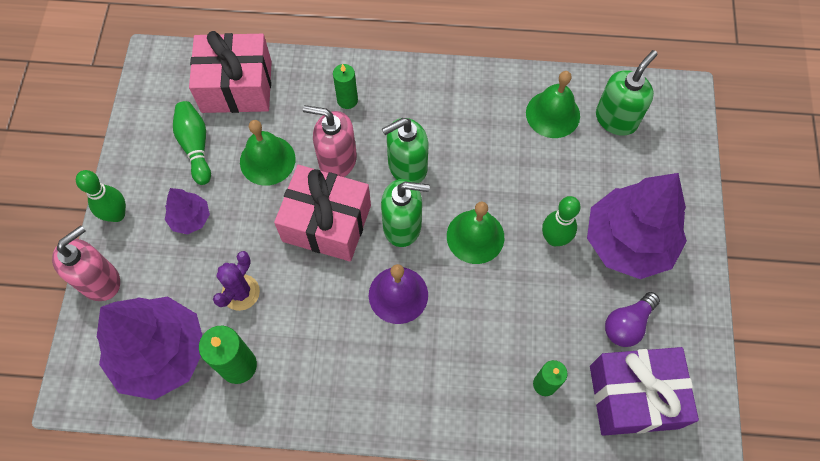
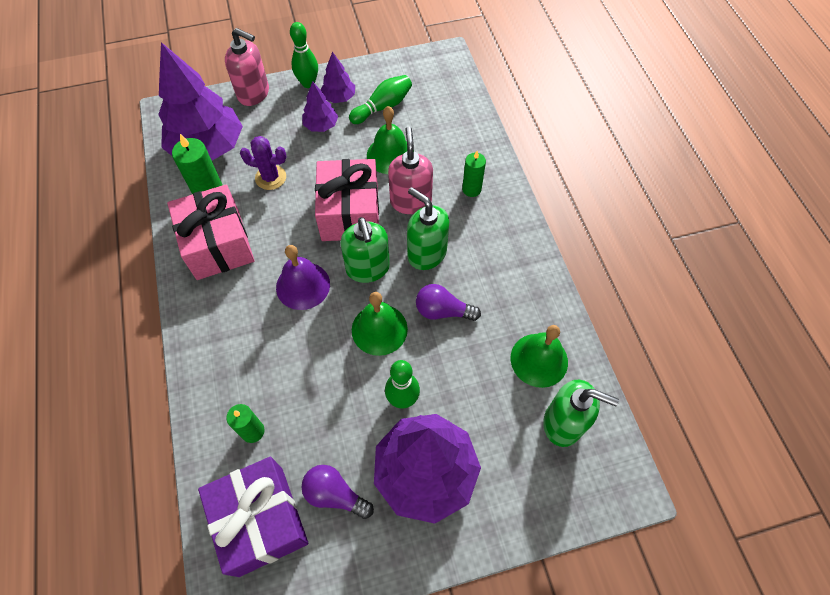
camera: 70 degrees right, 5 degrees down
pink gift [189,31,272,113] -> pink gift moved to [167,185,254,280]
none -> purple tree [320,52,355,103]
none -> purple light bulb [416,284,481,321]

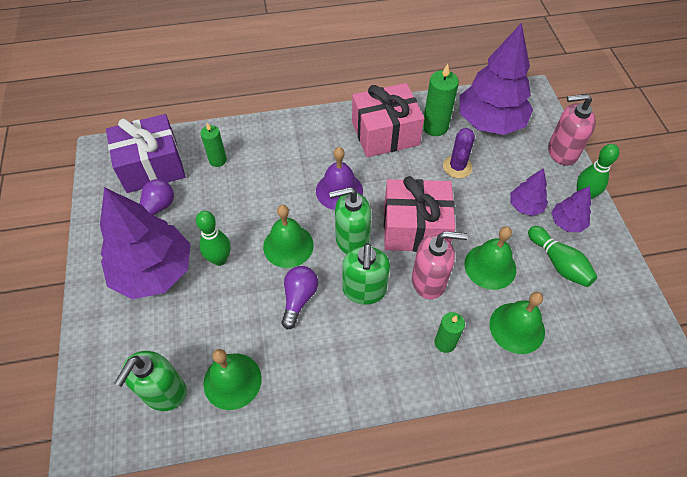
camera: 95 degrees right, 5 degrees down
pink soap dispenser [225,28,269,106] -> pink soap dispenser turned 60 degrees clockwise [548,94,596,166]
green soap dispenser [407,187,449,270] -> green soap dispenser turned 135 degrees clockwise [342,243,390,305]
none -> green bell [489,292,545,354]

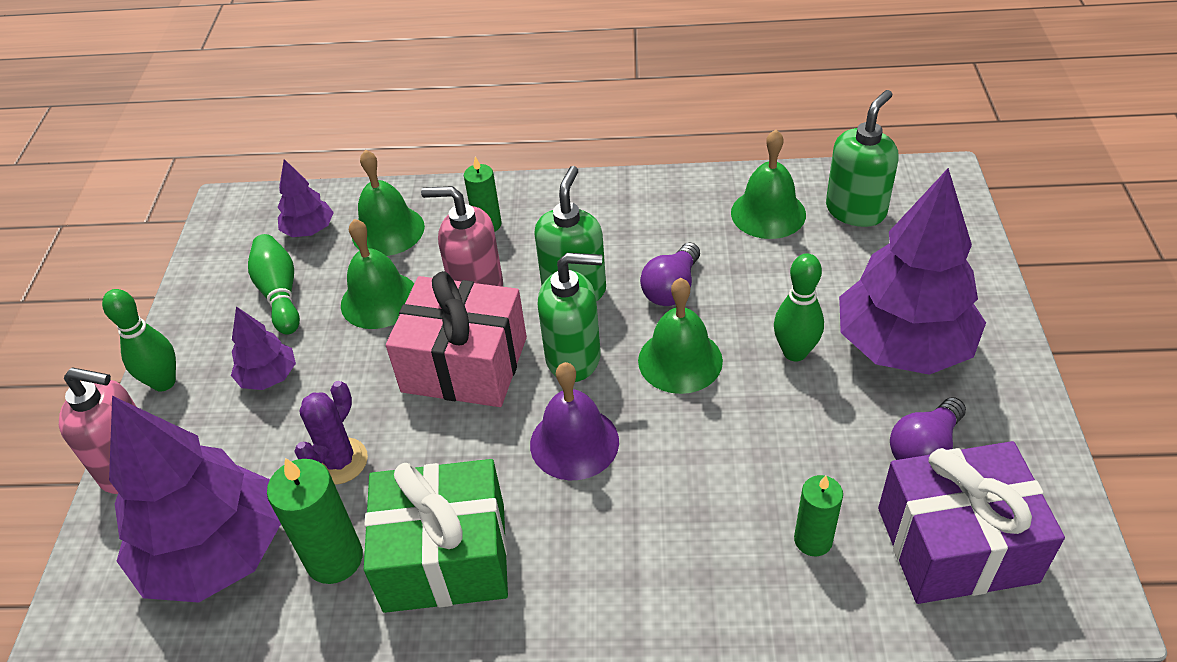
camera: 165 degrees left, 10 degrees down
pink gift [352,83,425,157] -> green gift [364,459,508,613]
purple tree [551,186,591,233] -> purple tree moved to [278,159,334,237]

